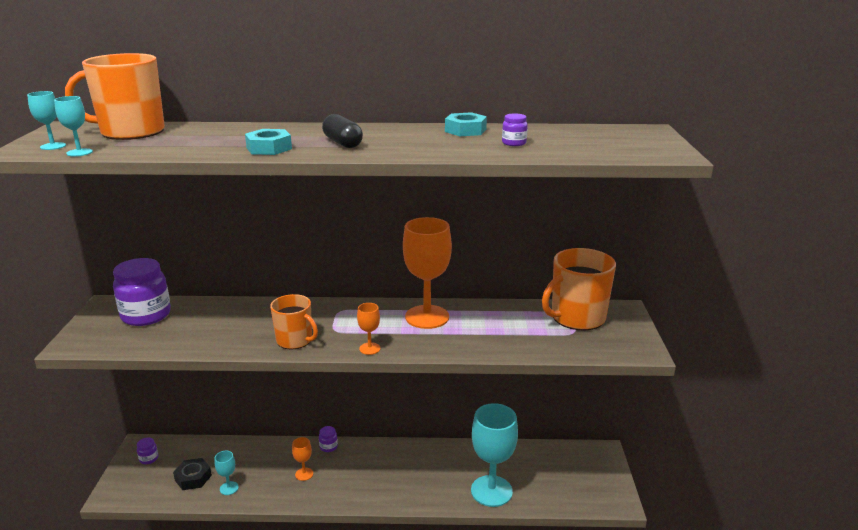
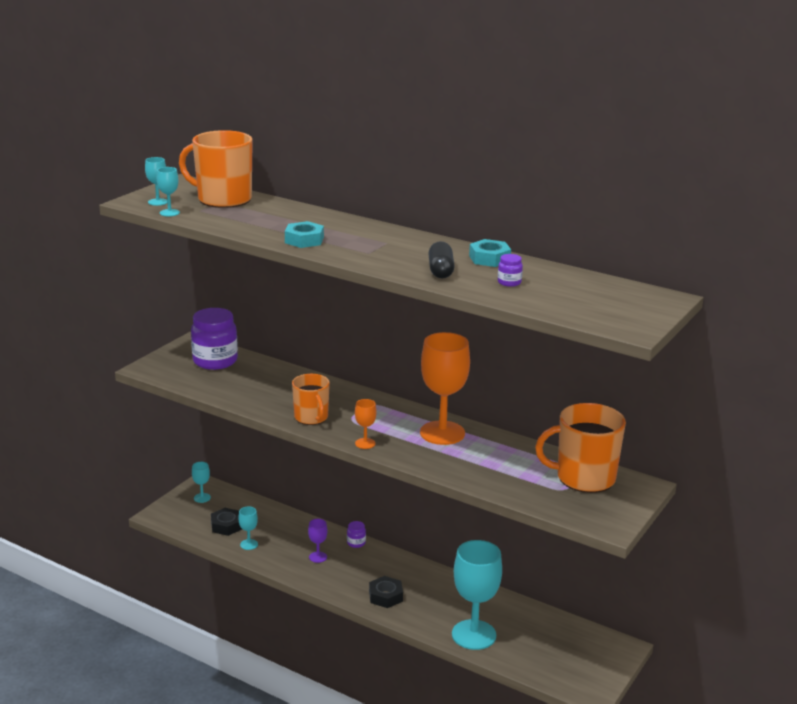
camera: 30 degrees right, 0 degrees up
purple jar [137,438,158,464] -> turquoise goblet [192,462,211,503]
orange goblet [292,437,313,481] -> purple goblet [308,519,328,563]
black capsule [322,114,363,148] -> black capsule moved to [428,241,455,278]
none -> black nut [369,576,403,608]

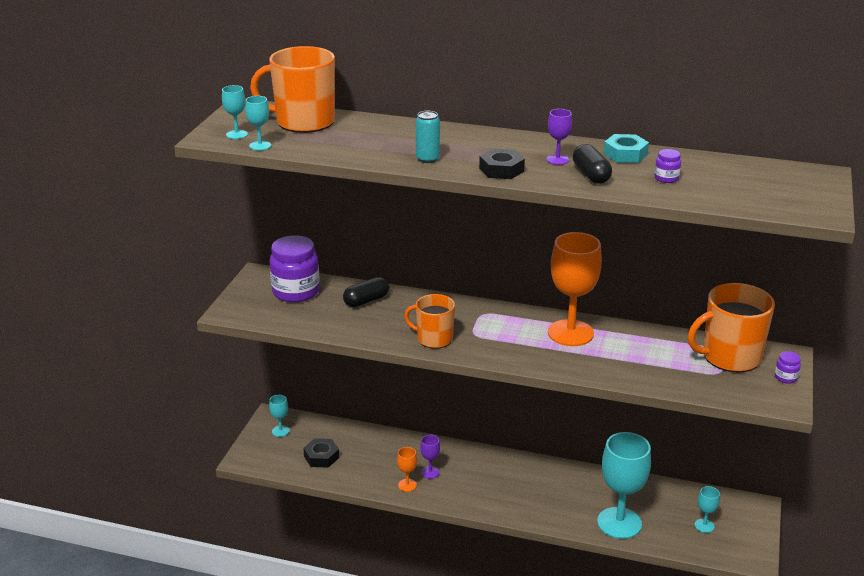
camera: 15 degrees left, 5 degrees up
turquoise goblet [239,506,258,550] -> turquoise goblet moved to [695,486,720,533]
turquoise nut [285,221,324,248] -> turquoise can [416,111,440,163]
orange mug [292,374,330,425] -> orange mug turned 150 degrees clockwise [404,294,455,349]
purple jar [347,521,366,548] -> purple jar moved to [775,351,801,384]
orange goblet [355,399,377,449] -> orange goblet moved to [397,447,417,492]
black nut [369,576,403,608] -> black nut moved to [479,149,525,179]
none -> black capsule [343,277,389,307]
none -> purple goblet [546,109,572,165]

